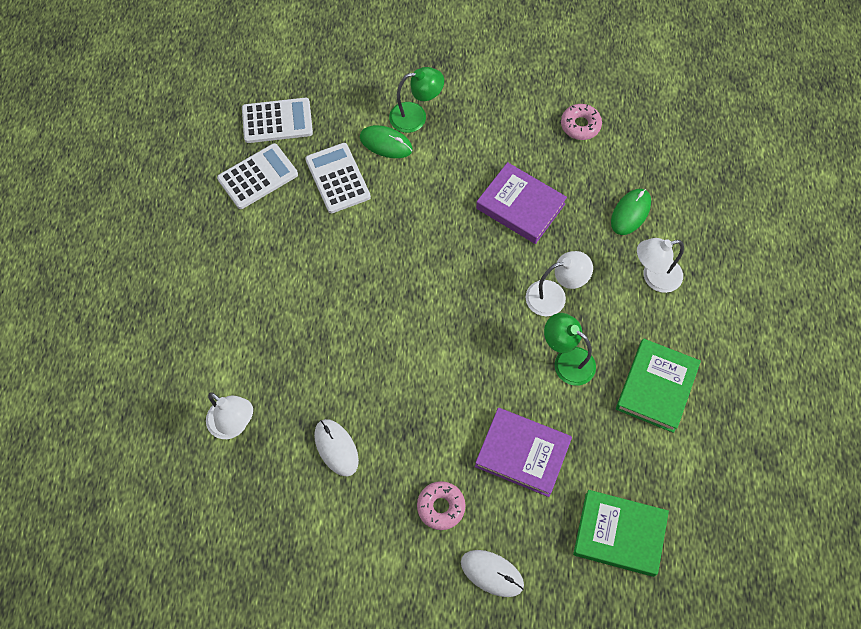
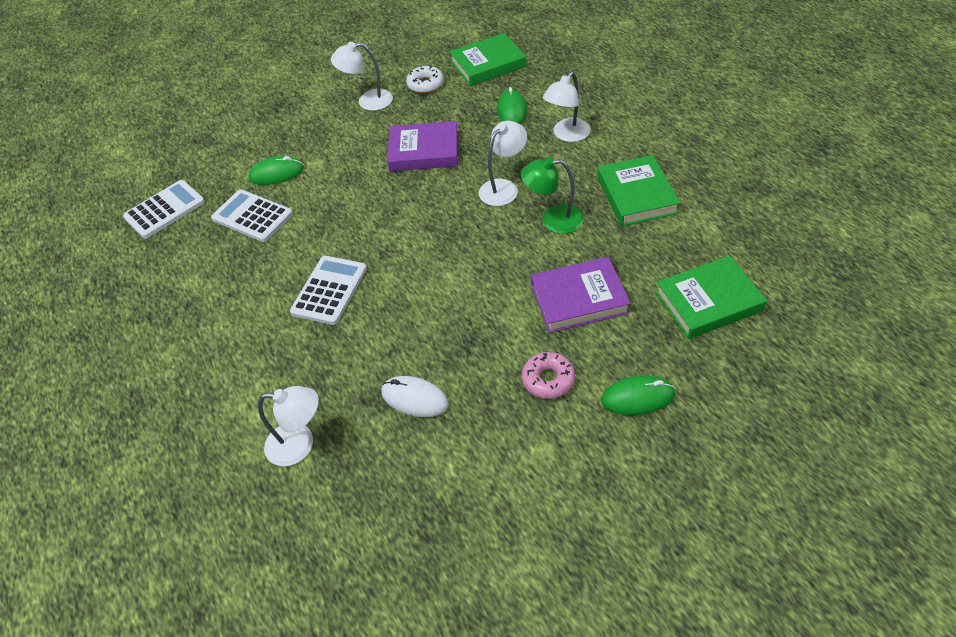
camera: 30 degrees left, 15 degrees down
white calculator [217,143,298,209] -> white calculator moved to [290,256,367,325]
green lamp [389,67,444,133] -> none
white mouse [461,550,524,597] -> green mouse [601,376,676,415]
pink donut [561,104,602,140] -> white donut [406,65,444,93]
none -> white lamp [331,42,393,111]
none -> green book [449,33,526,86]

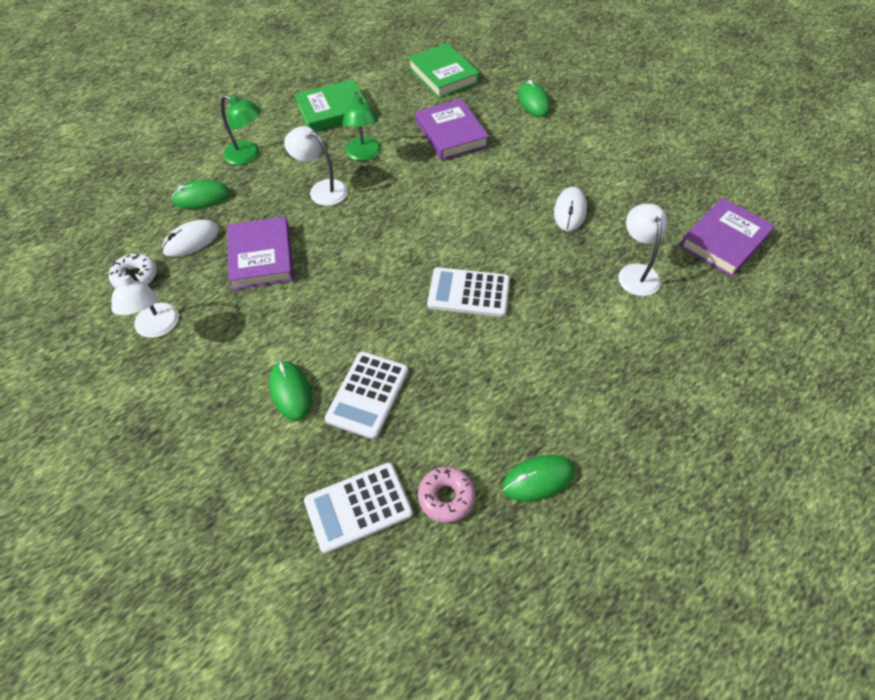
camera: 105 degrees left, 5 degrees up
white calculator [123,180,205,239] -> white calculator turned 60 degrees counterclockwise [304,463,413,554]
green book [449,33,526,86] -> none
pink donut [522,352,575,399] -> pink donut moved to [418,467,475,523]
white lamp [543,72,591,142] -> green lamp [221,95,262,165]
none -> white mouse [162,220,220,257]
none -> green mouse [502,455,575,502]
none -> purple book [680,198,775,277]

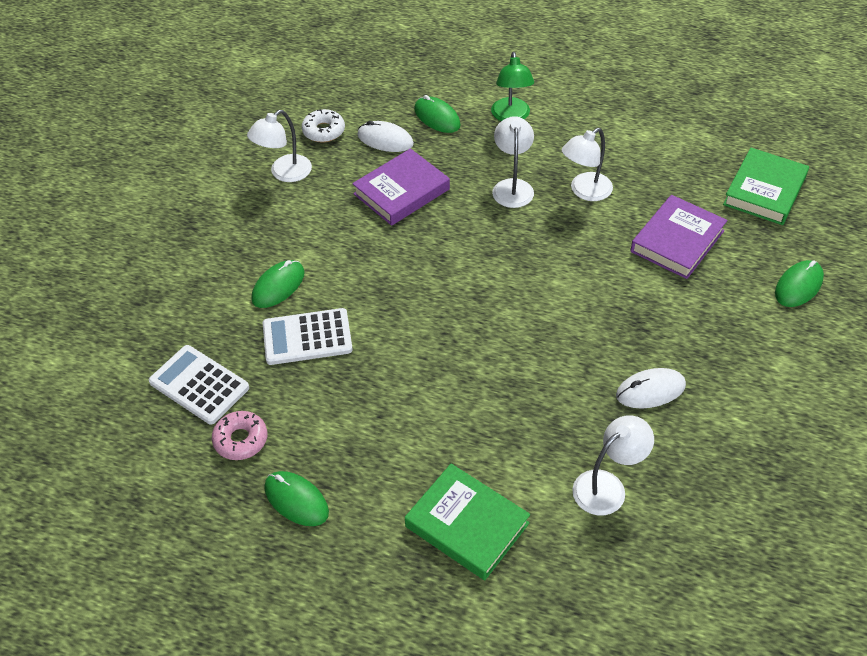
camera: 60 degrees right, 5 degrees down
green book [294,79,367,132] -> green book moved to [405,464,530,580]
green lamp [342,92,381,161] -> white lamp [562,128,613,201]
white calculator [427,267,510,317] -> none
purple book [680,198,775,277] -> none

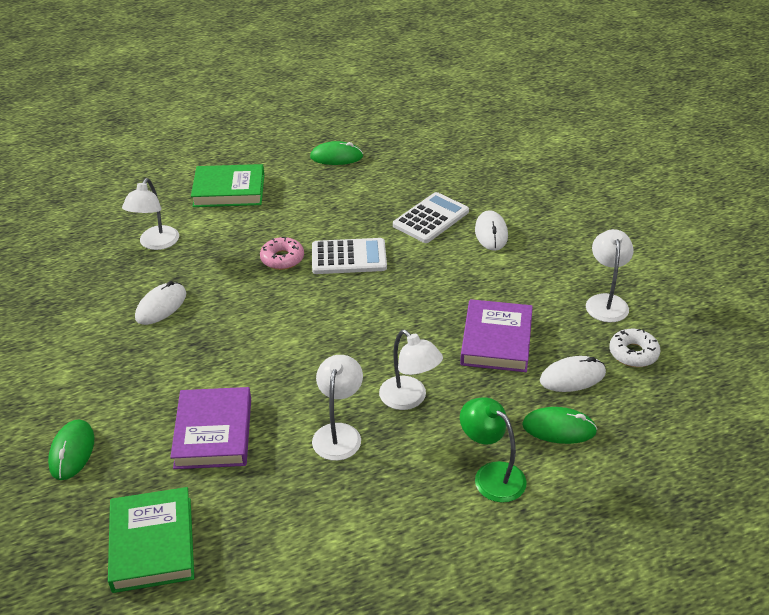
camera: 140 degrees right, 10 degrees down
white calculator [149,345,249,424] -> white calculator moved to [312,238,387,274]
pink donut [212,411,267,460] -> pink donut moved to [260,237,304,270]
green mouse [251,260,305,308] -> white mouse [475,210,508,251]

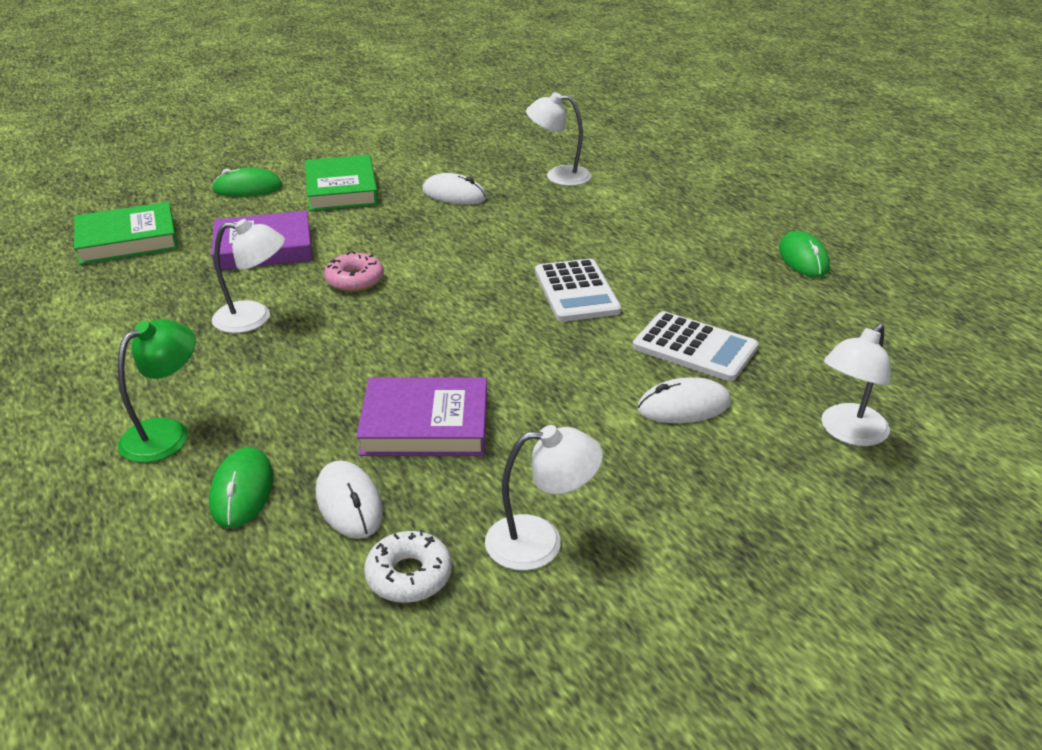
camera: 80 degrees right, 5 degrees down
green book [191,164,264,207] -> green book moved to [305,155,378,211]
pink donut [260,237,304,270] -> pink donut moved to [324,251,384,292]
white lamp [379,330,443,410] -> white lamp moved to [822,324,891,446]

